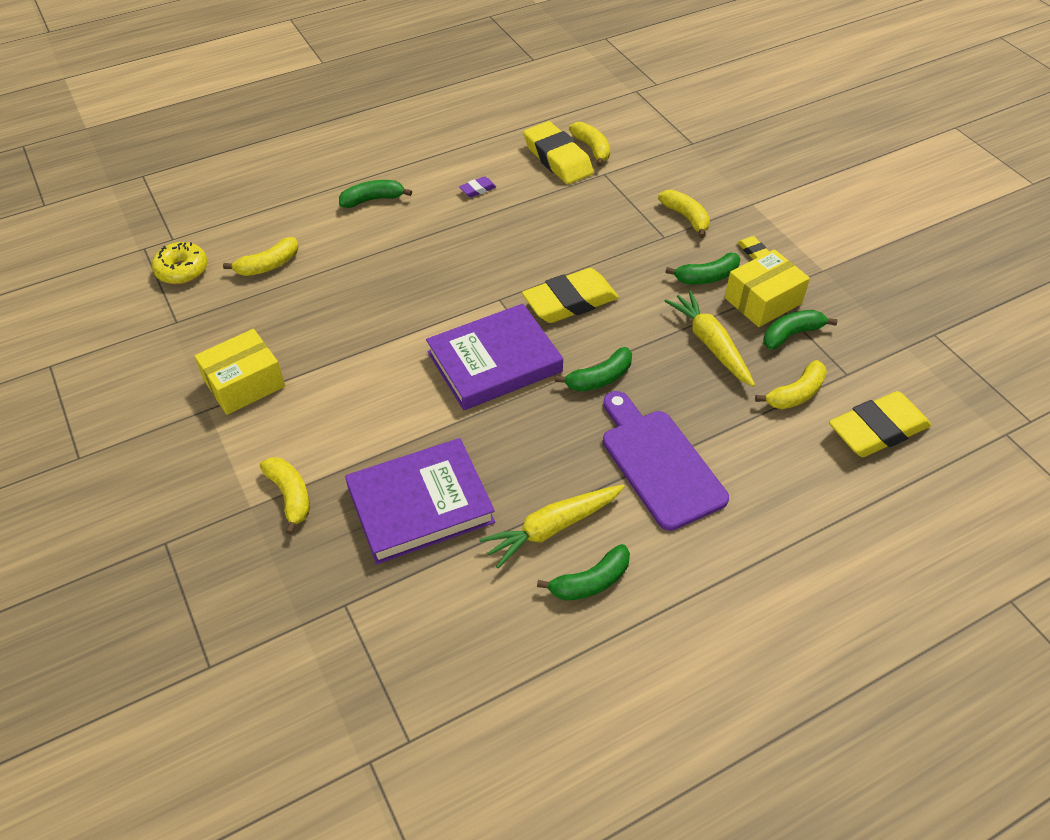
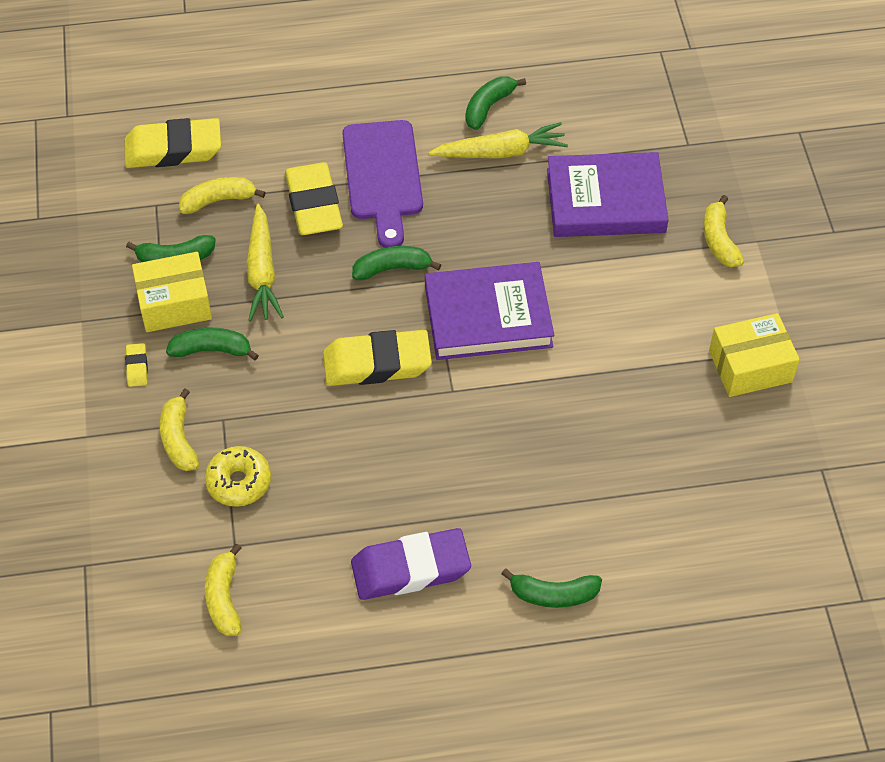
camera: 160 degrees left, 5 degrees up
yellow donut [152,242,208,284] -> yellow donut moved to [205,446,271,507]
yellow banana [223,237,299,276] -> none
purple eraser [459,176,496,197] -> purple eraser [351,528,471,600], size x2.33
yellow eraser [523,121,594,184] -> yellow eraser moved to [285,162,343,235]
green banana [537,544,630,601] -> green banana turned 45 degrees counterclockwise [465,76,526,130]

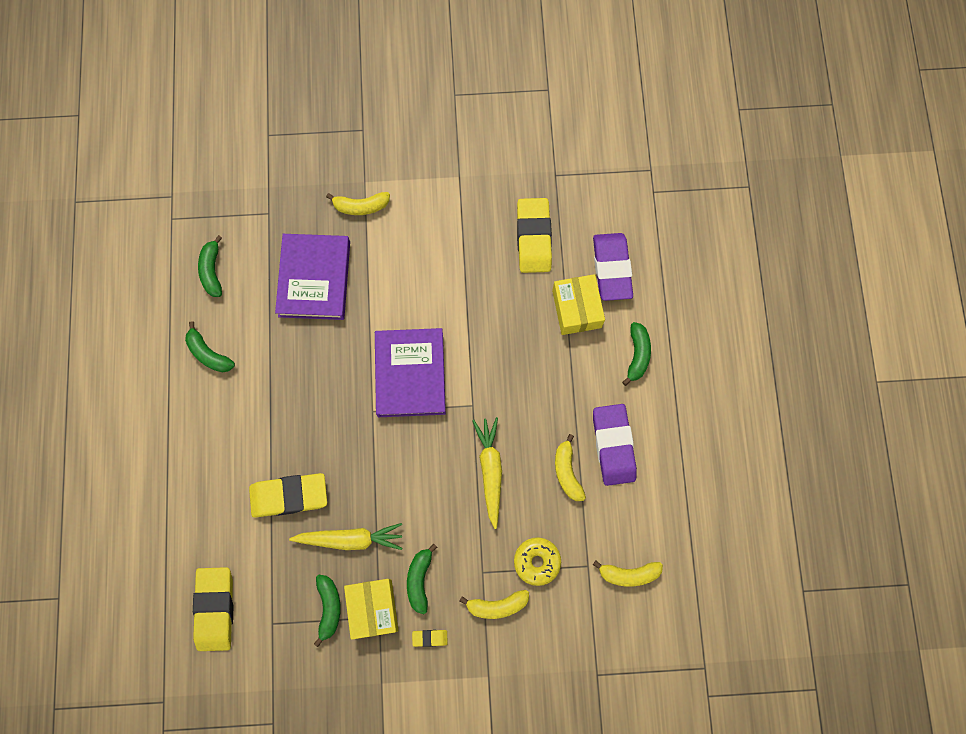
camera: 85 degrees left, 20 degrees up
yellow banana [179,177,266,214] -> yellow banana moved to [555,434,586,501]
yellow eraser [323,330,432,386] -> yellow eraser moved to [517,198,552,273]
purple cutting board [342,120,423,248] -> none
green banana [352,246,441,280] -> green banana moved to [198,235,222,297]
yellow carrot [428,122,568,158] -> yellow carrot moved to [472,417,502,529]
yellow box [709,313,800,397] -> yellow box moved to [552,274,605,335]
none -> purple eraser [593,233,633,301]

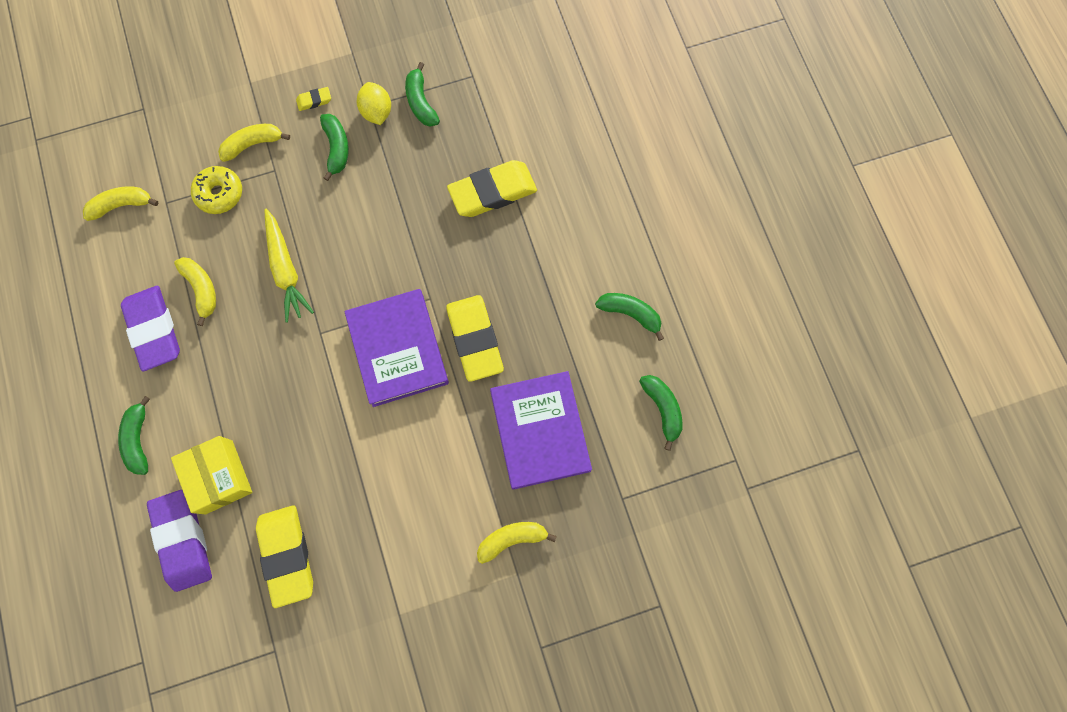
camera: 165 degrees right, 0 degrees up
yellow eraser [193,567,233,651] -> yellow eraser moved to [446,295,504,382]
yellow carrot [289,523,402,550] -> none
yellow box [344,579,398,640] -> yellow lemon [357,82,391,125]

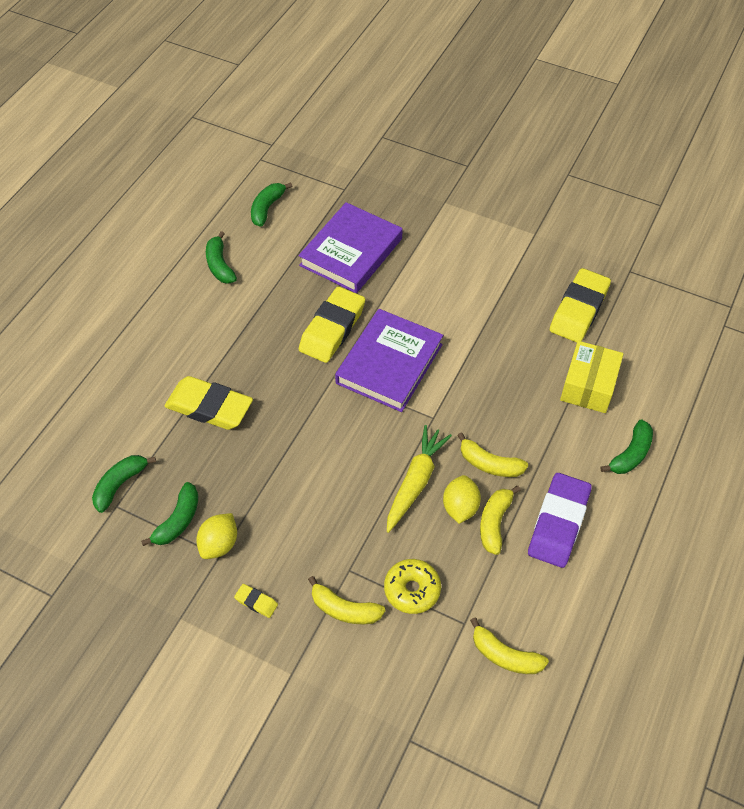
camera: 135 degrees left, 20 degrees down
purple eraser [147,490,212,592] -> none
green banana [320,114,349,181] -> green banana moved to [92,455,156,513]
yellow banana [477,522,557,564] -> yellow banana moved to [457,432,528,477]
none -> yellow lemon [443,475,481,524]

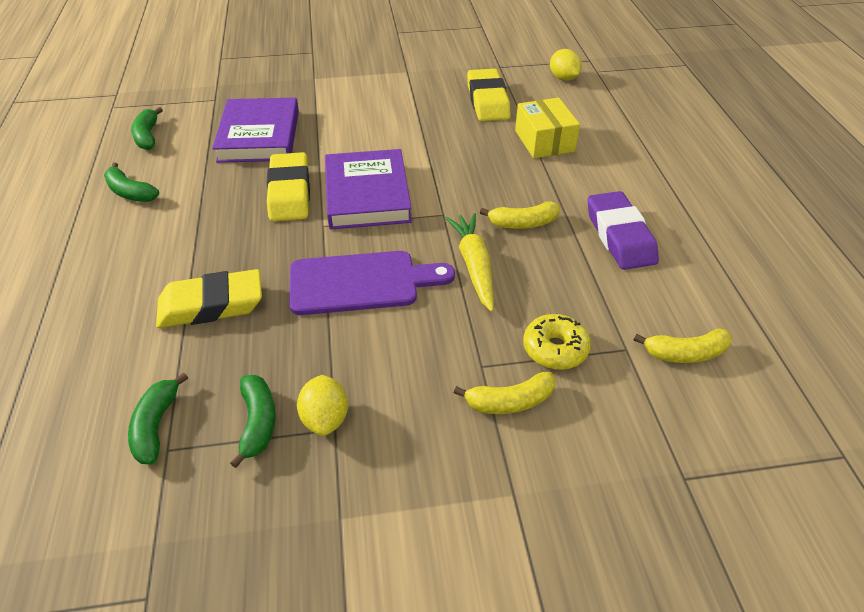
camera: 35 degrees left, 10 degrees down
yellow eraser [234,584,278,618] -> none
yellow lemon [443,475,481,524] -> yellow lemon moved to [550,49,582,81]
yellow banana [480,486,521,555] -> none
green banana [600,419,653,474] -> none
none -> purple cutting board [289,251,455,315]

